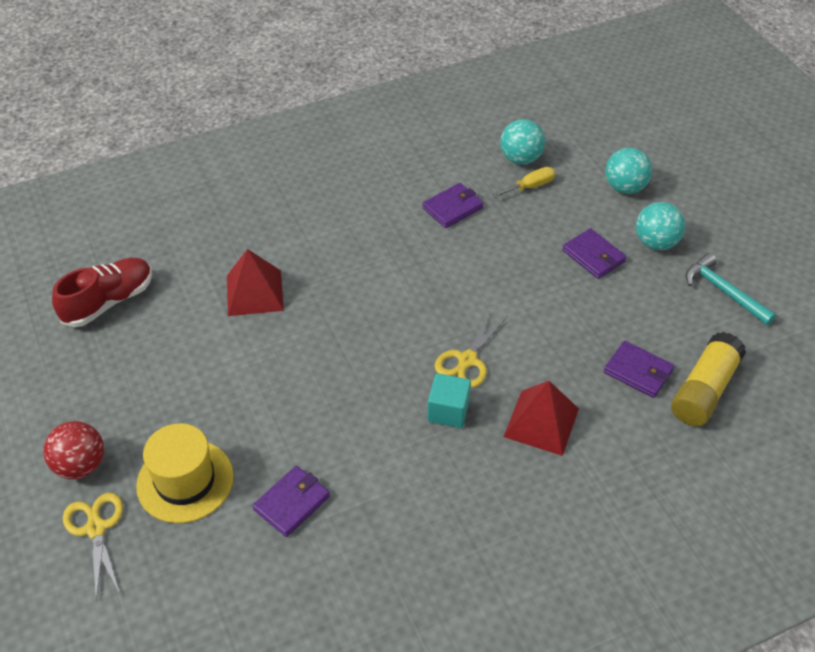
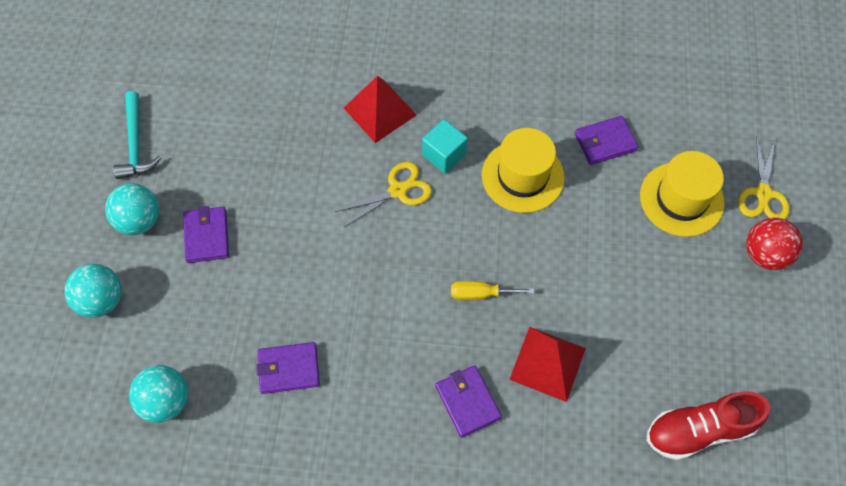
camera: 150 degrees left, 15 degrees up
yellow screwdriver [492,167,556,198] -> yellow screwdriver moved to [451,281,534,300]
purple wallet [604,341,674,398] -> purple wallet moved to [435,365,502,438]
yellow glue stick [671,332,746,426] -> none
none -> yellow hat [482,128,565,213]

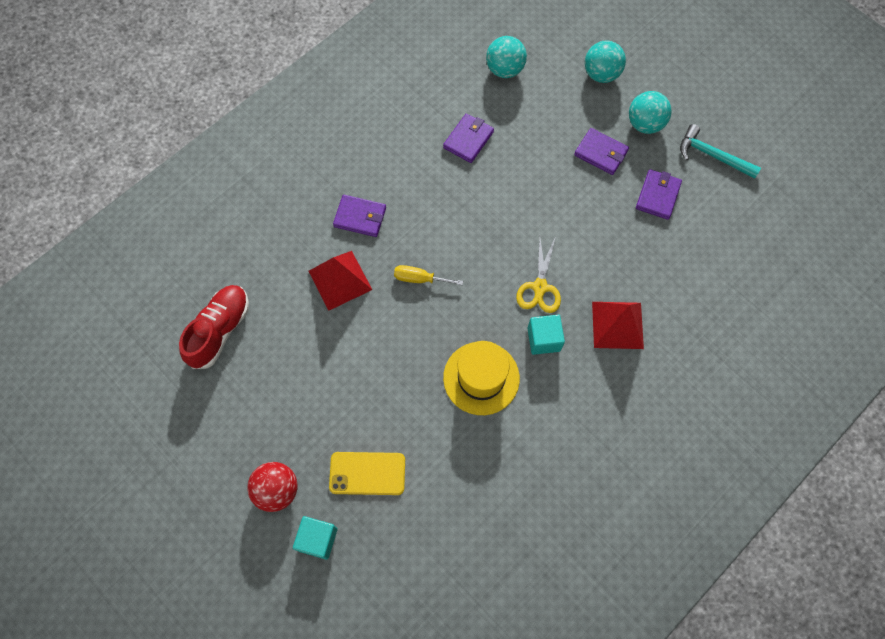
camera: 130 degrees right, 5 degrees up
yellow screwdriver [451,281,534,300] -> yellow screwdriver turned 120 degrees counterclockwise [394,265,463,285]
purple wallet [575,116,638,165] -> purple wallet moved to [636,169,682,220]
yellow hat [640,151,724,237] -> yellow phone [329,452,405,495]
yellow scissors [738,136,790,219] -> turquoise cube [293,516,338,560]

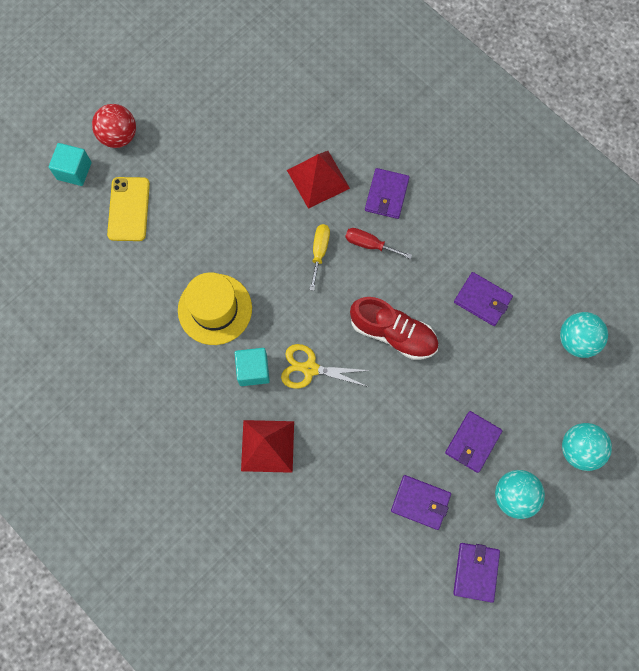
camera: 90 degrees right, 5 degrees up
red shoe [179,285,249,369] -> red shoe moved to [350,297,438,360]
turquoise hammer [680,124,761,179] -> purple wallet [453,543,500,603]
none -> red screwdriver [345,228,412,259]

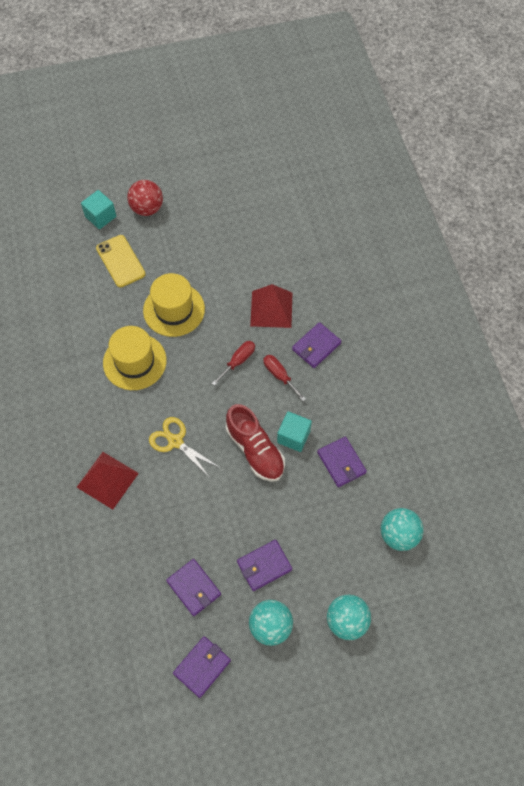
camera: 30 degrees right, 10 degrees down
yellow phone [107,177,150,241] -> yellow phone turned 60 degrees counterclockwise [96,235,146,288]
turquoise cube [235,348,270,386] -> turquoise cube moved to [277,412,312,452]
yellow screwdriver [310,224,330,291] -> red screwdriver [212,341,255,386]
none -> yellow hat [143,273,205,337]

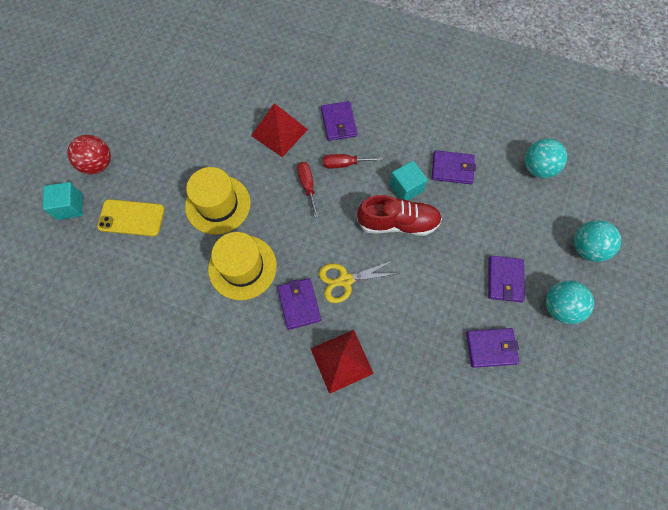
camera: 55 degrees left, 5 degrees up
purple wallet [173,636,231,698] -> purple wallet moved to [277,278,321,330]

